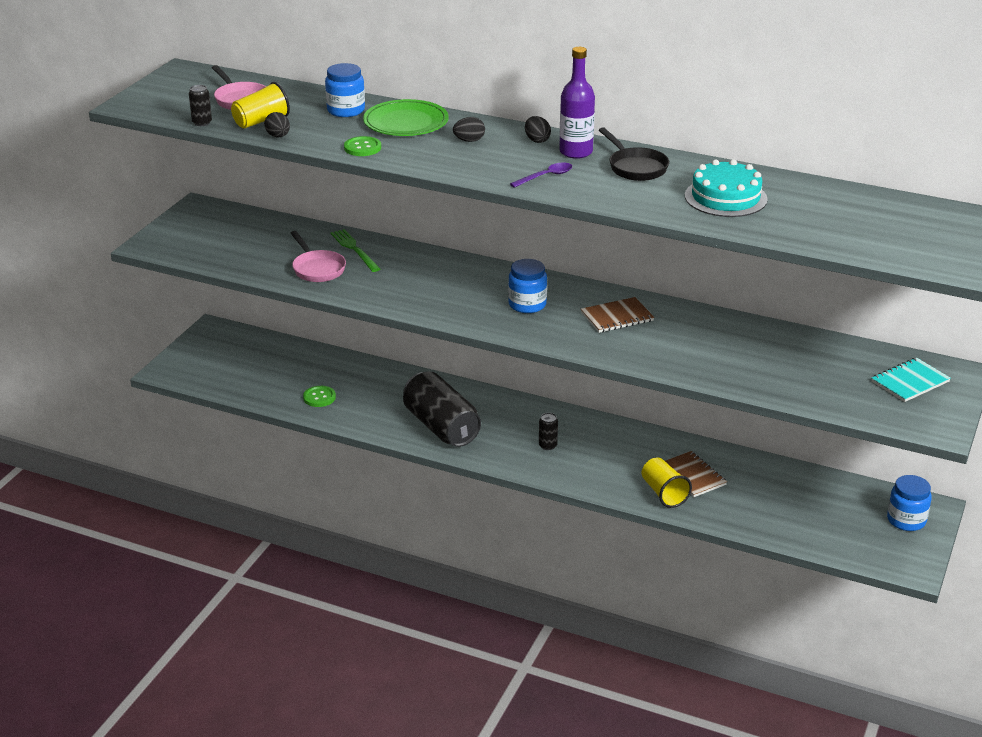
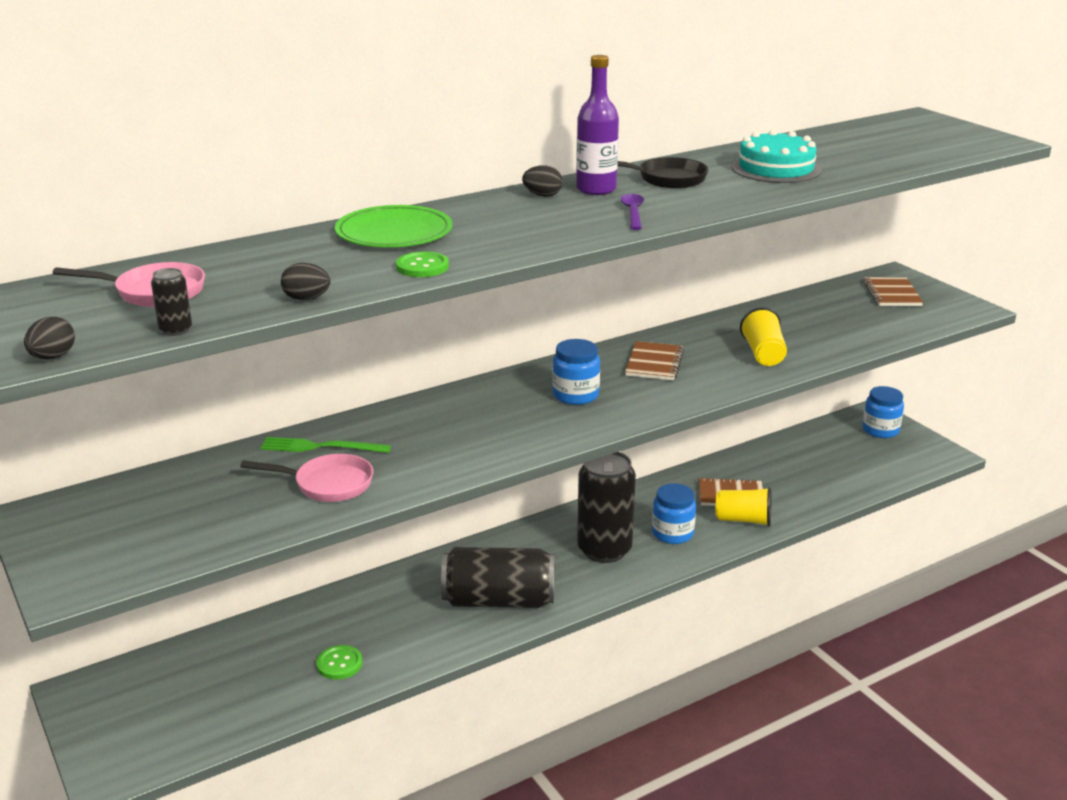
camera: 55 degrees left, 5 degrees down
yellow cup [231,82,290,128] -> yellow cup moved to [740,307,787,366]
blue jar [325,63,365,117] -> blue jar moved to [652,483,696,544]
black egg [453,117,485,142] -> black egg moved to [24,316,75,359]
black can [539,413,558,450] -> black can [577,452,636,563], size x2.49
turquoise notebook [871,358,951,402] -> brown notebook [864,277,923,306]

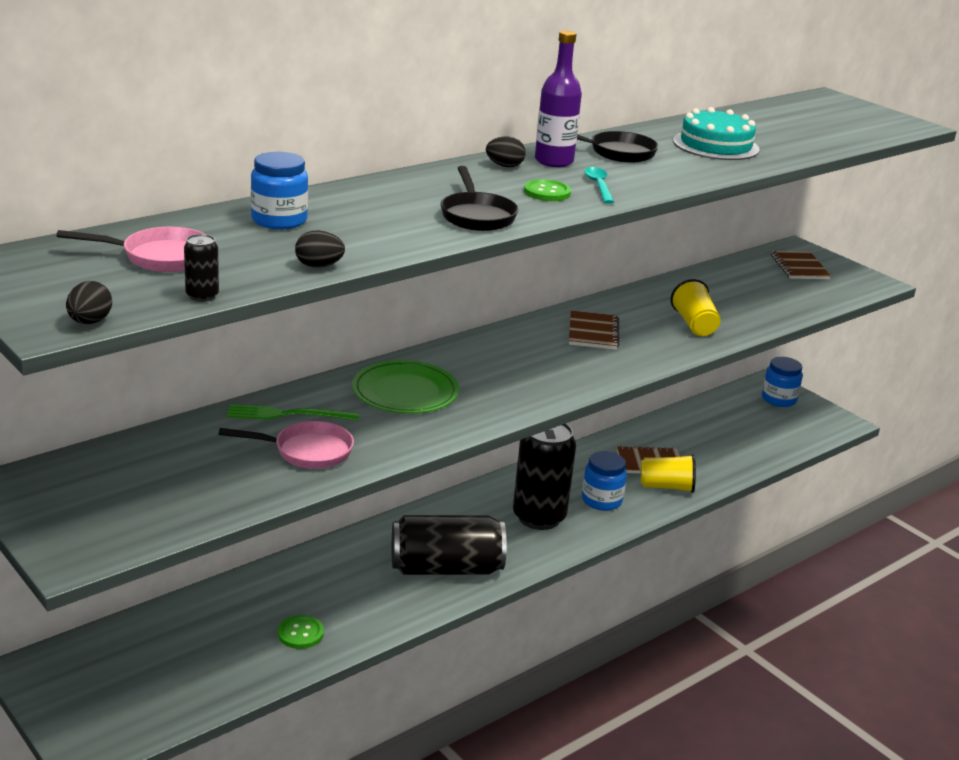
camera: 10 degrees left, 0 degrees up
green plate [335,205,453,247] -> green plate moved to [352,360,459,414]
green button [396,251,449,277] -> green button moved to [524,179,571,201]
blue jar [552,339,600,405] -> blue jar moved to [251,152,308,229]
purple spoon [621,194,644,230] -> turquoise spoon [584,167,614,204]
none -> black pan [441,166,518,231]

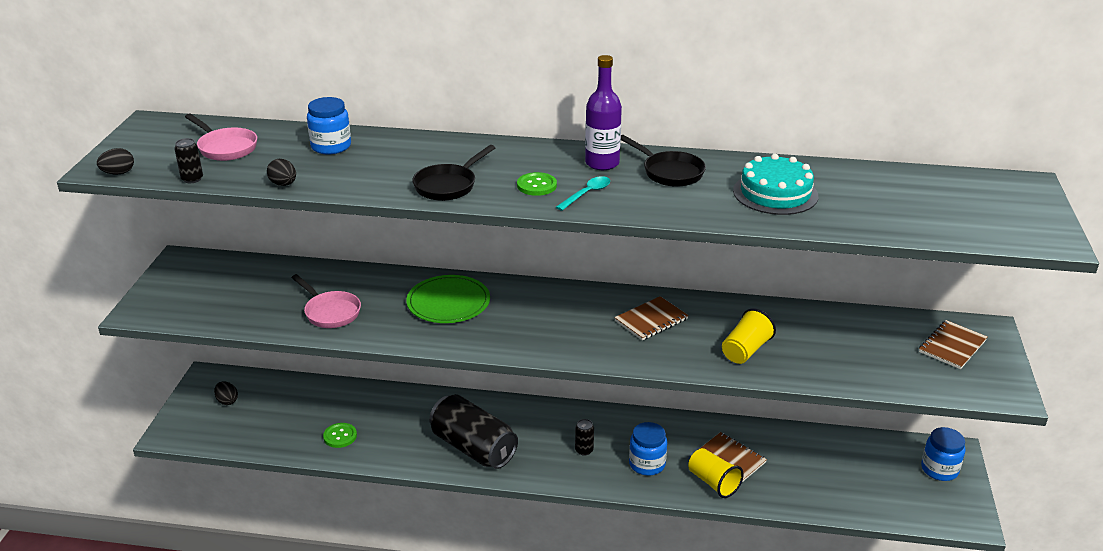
camera: 50 degrees right, 5 degrees up
green fork [227,405,359,421] -> none
black egg [486,137,526,167] -> black egg moved to [214,381,238,405]
black can [513,423,576,530] -> black can [575,419,594,456], size x0.40

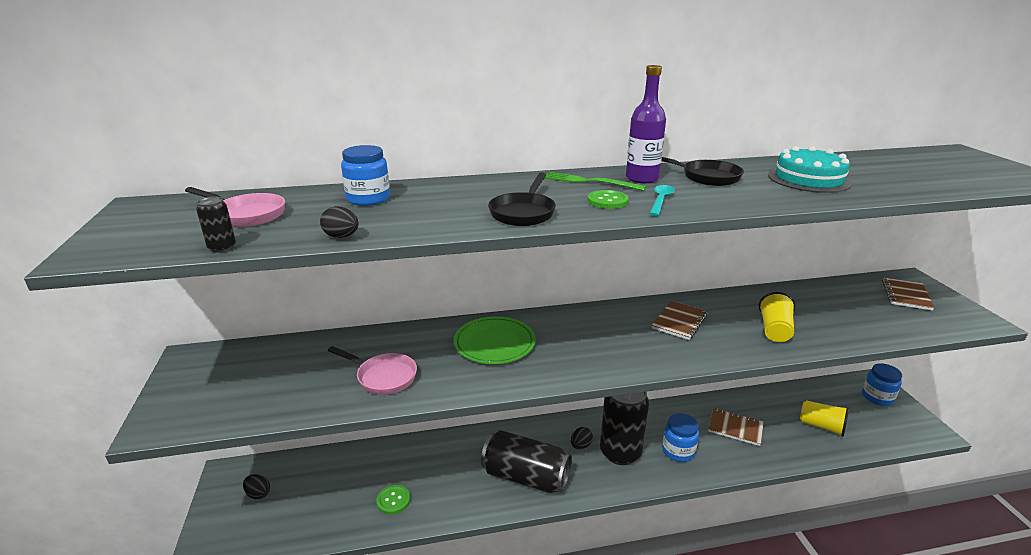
camera: 20 degrees left, 5 degrees down
black egg [97,148,134,174] -> black egg moved to [571,427,593,449]
black can [575,419,594,456] -> black can [600,392,649,465], size x2.49
yellow cup [689,448,744,498] -> yellow cup moved to [800,400,849,437]
none -> green fork [545,172,646,191]

